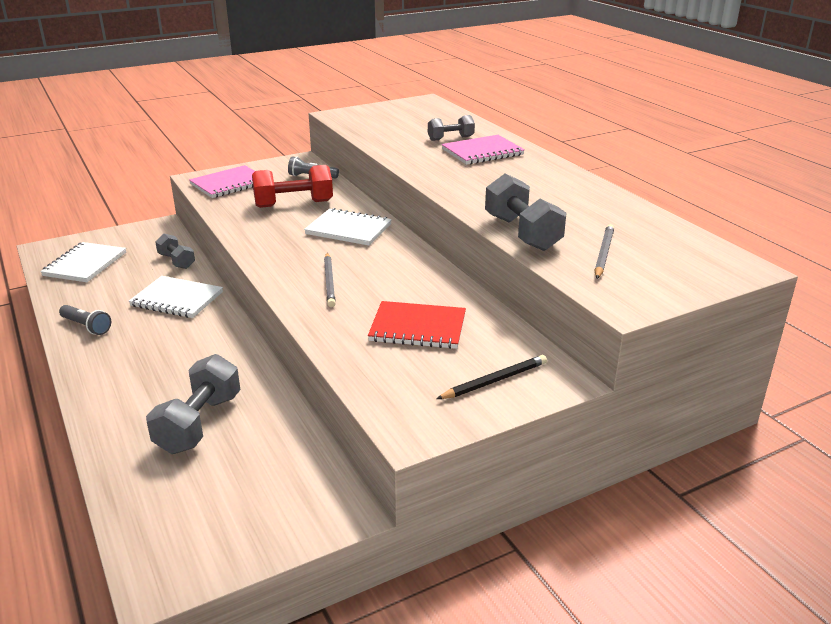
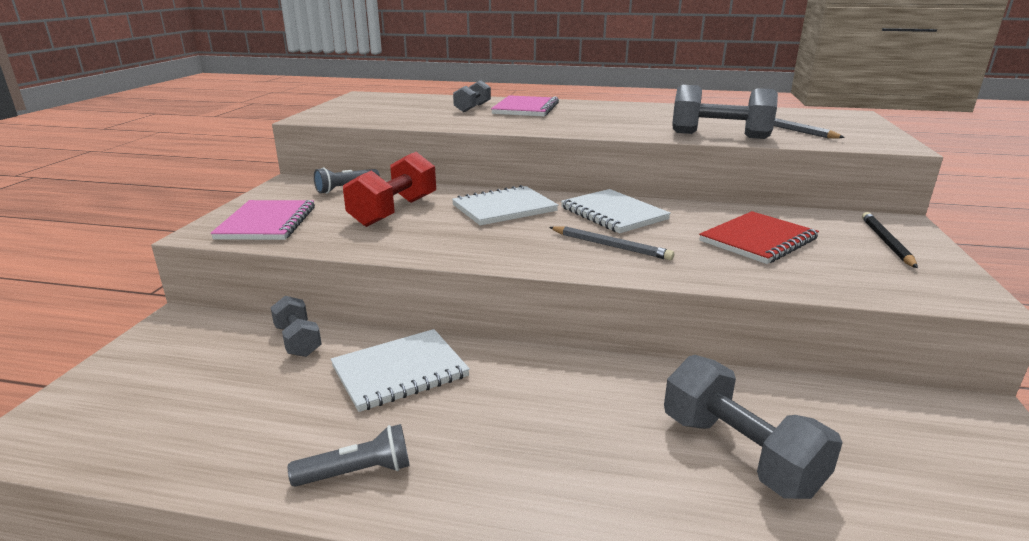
camera: 50 degrees left, 5 degrees down
white notebook [40,242,126,282] -> white notebook moved to [561,189,671,233]
grey dumbbell [155,234,195,269] -> grey dumbbell turned 60 degrees clockwise [270,296,322,357]

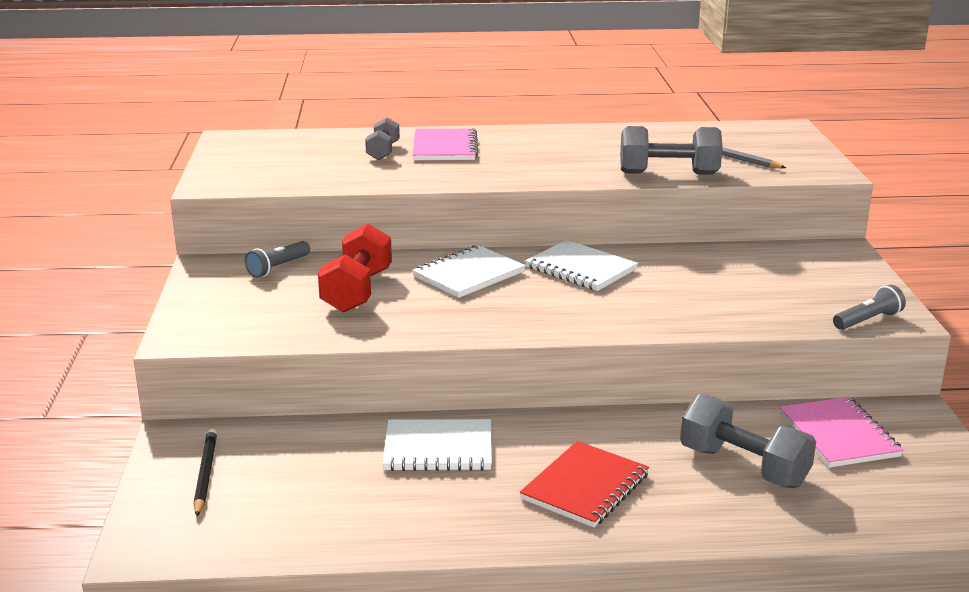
camera: 15 degrees left, 0 degrees up
pink notebook [210,200,315,240] -> pink notebook moved to [780,397,903,467]
grey dumbbell [270,296,322,357] -> none
grey flashlight [288,424,410,487] -> grey flashlight moved to [833,285,906,330]
white notebook [331,329,470,412] -> white notebook turned 45 degrees clockwise [383,419,492,471]
grey pencil [549,226,674,260] -> none
red notebook [699,211,819,264] -> red notebook moved to [520,441,649,528]
black pencil [862,212,918,268] -> black pencil moved to [194,428,217,517]

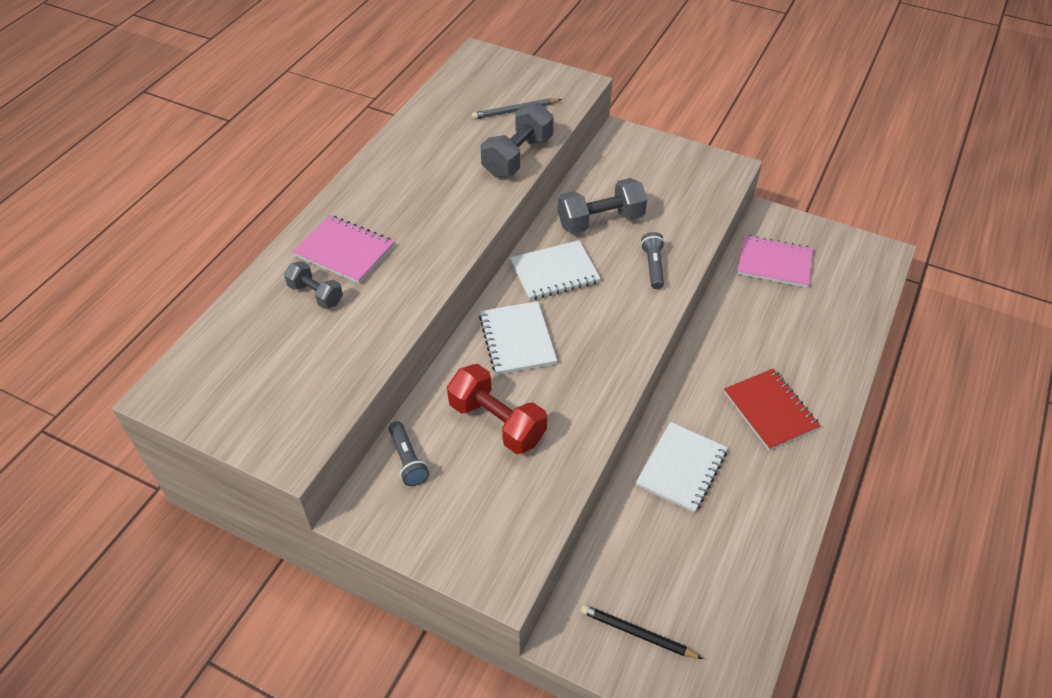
camera: 60 degrees left, 25 degrees up
grey dumbbell [680,394,816,488] -> grey dumbbell moved to [558,178,647,234]
grey flashlight [833,285,906,330] -> grey flashlight moved to [641,232,665,289]

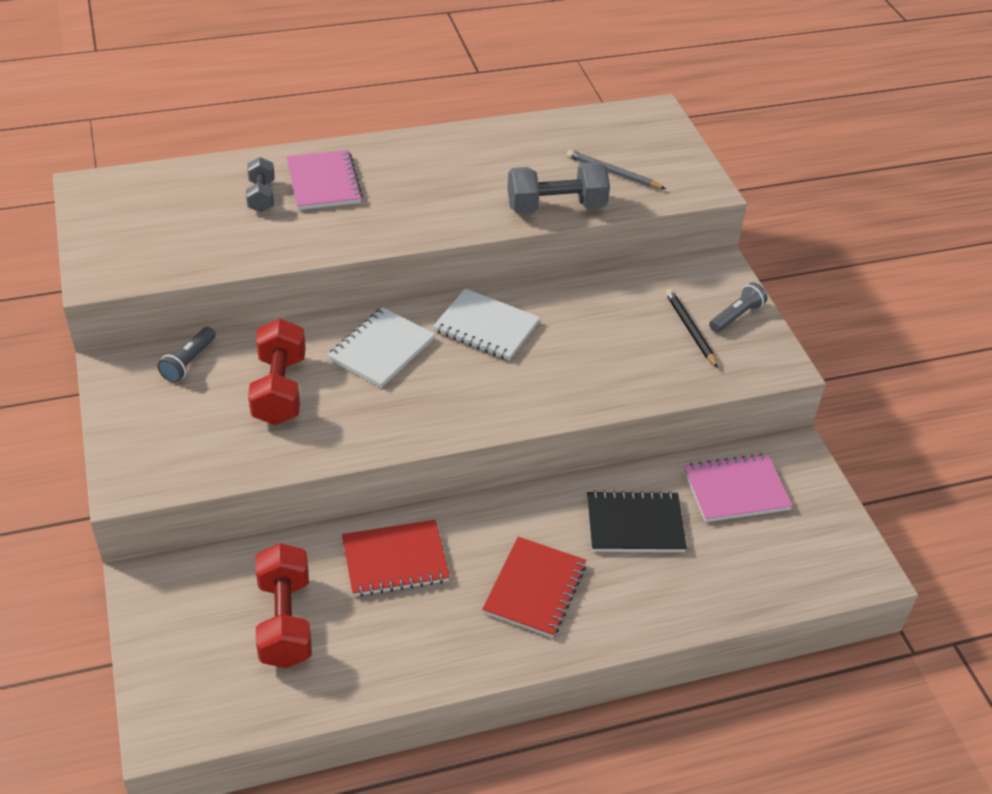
camera: 45 degrees right, 5 degrees down
grey dumbbell [558,178,647,234] -> none
black pencil [580,604,703,659] -> black pencil moved to [665,289,718,368]
white notebook [636,422,728,513] -> red notebook [342,520,450,597]
grey flashlight [641,232,665,289] -> grey flashlight moved to [709,282,767,333]
pink notebook [737,235,813,288] -> pink notebook turned 75 degrees counterclockwise [684,453,793,522]
none -> red dumbbell [255,543,312,668]
none -> black notebook [587,490,687,552]

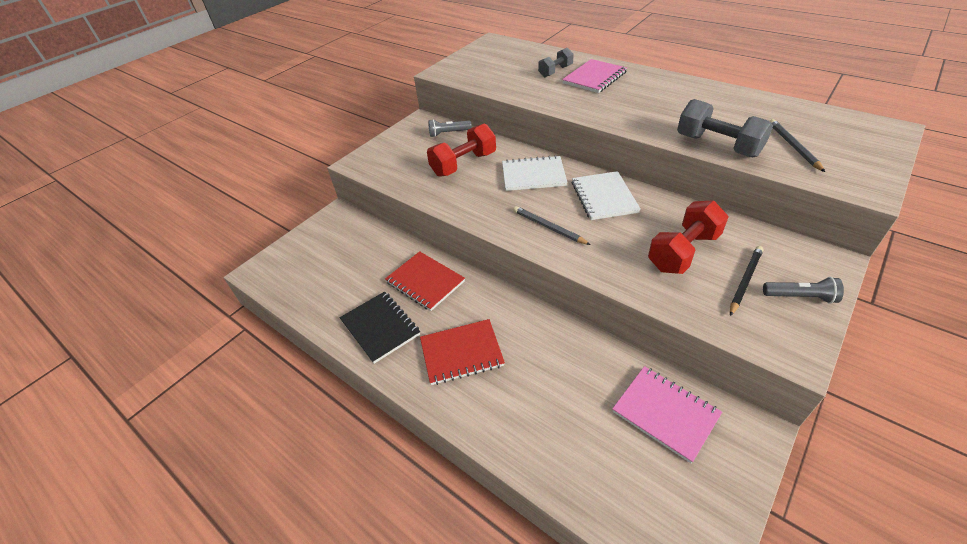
camera: 60 degrees right, 0 degrees up
red dumbbell [255,543,312,668] -> red dumbbell moved to [648,200,728,274]
black notebook [587,490,687,552] -> black notebook moved to [340,291,420,364]
none -> grey pencil [513,206,591,245]

